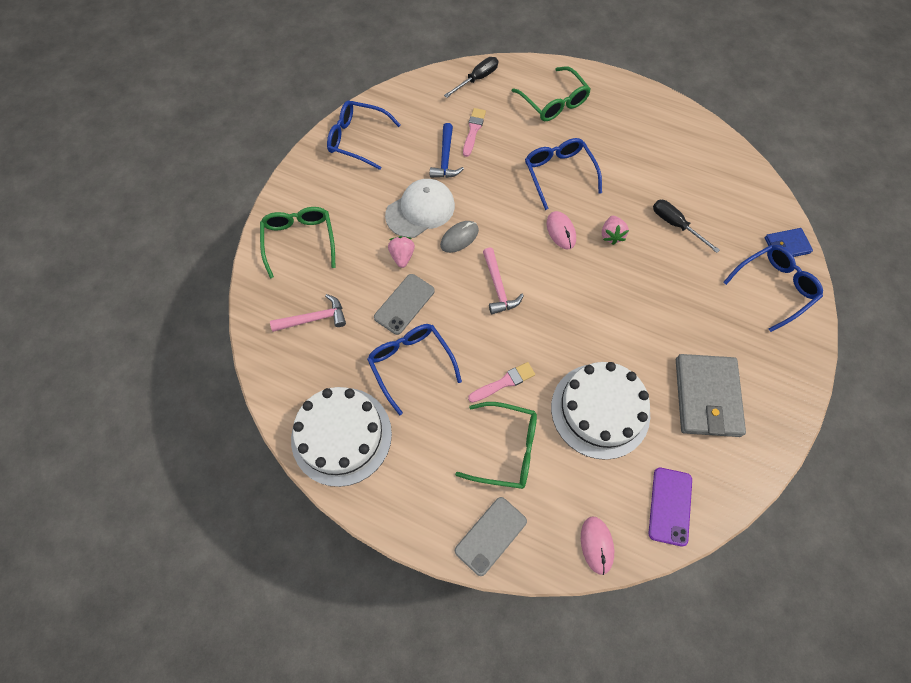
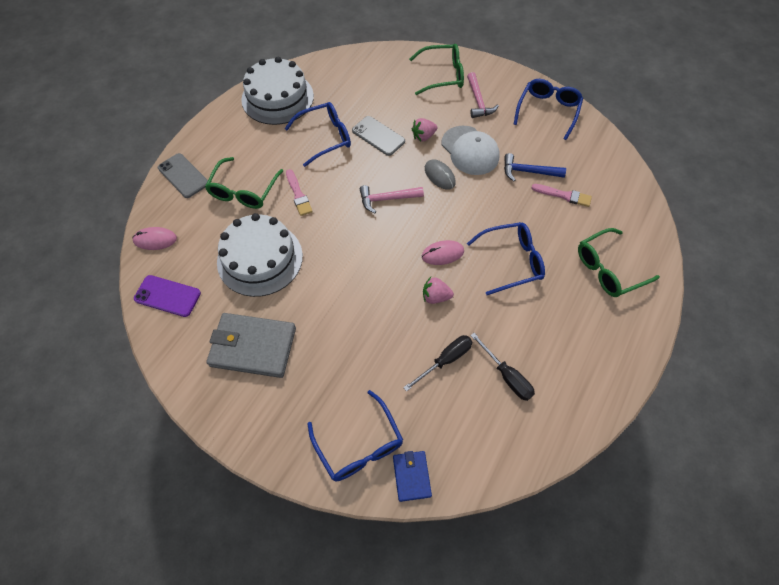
camera: 95 degrees right, 5 degrees down
pink hammer [270,294,346,332] -> pink hammer moved to [467,72,499,118]
pink strawberry [388,236,415,268] -> pink strawberry turned 150 degrees clockwise [412,118,437,142]
black screwdriver [444,57,498,98] -> black screwdriver moved to [470,333,535,401]

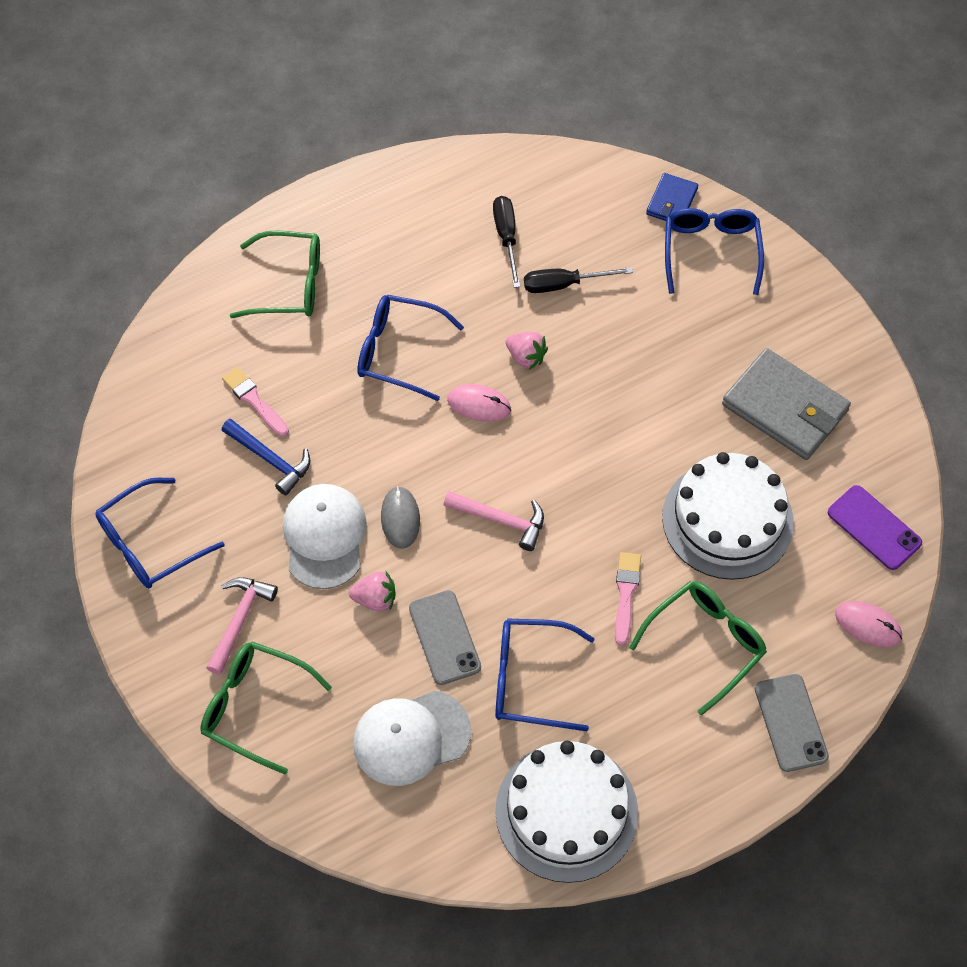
camera: 150 degrees left, 0 degrees up
none -> white cap [353,691,471,786]

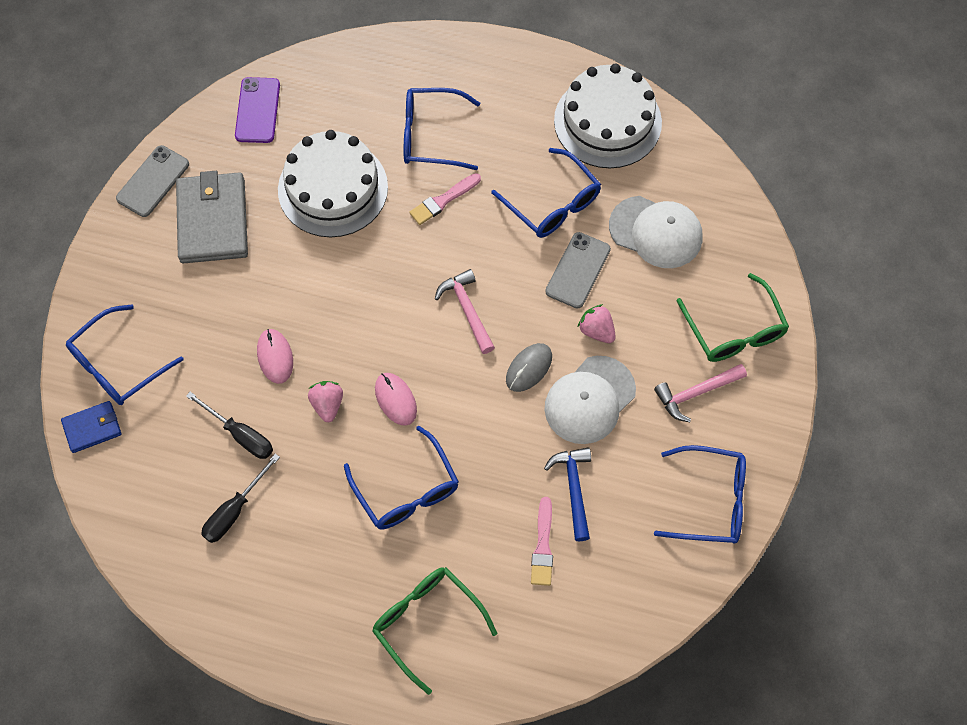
camera: 135 degrees left, 5 degrees up
green glasses [629,581,767,716] -> blue glasses [404,88,480,170]
grey phone [755,674,829,772] -> grey phone moved to [116,145,189,217]
pink mouse [835,601,902,647] -> pink mouse moved to [257,329,293,384]

